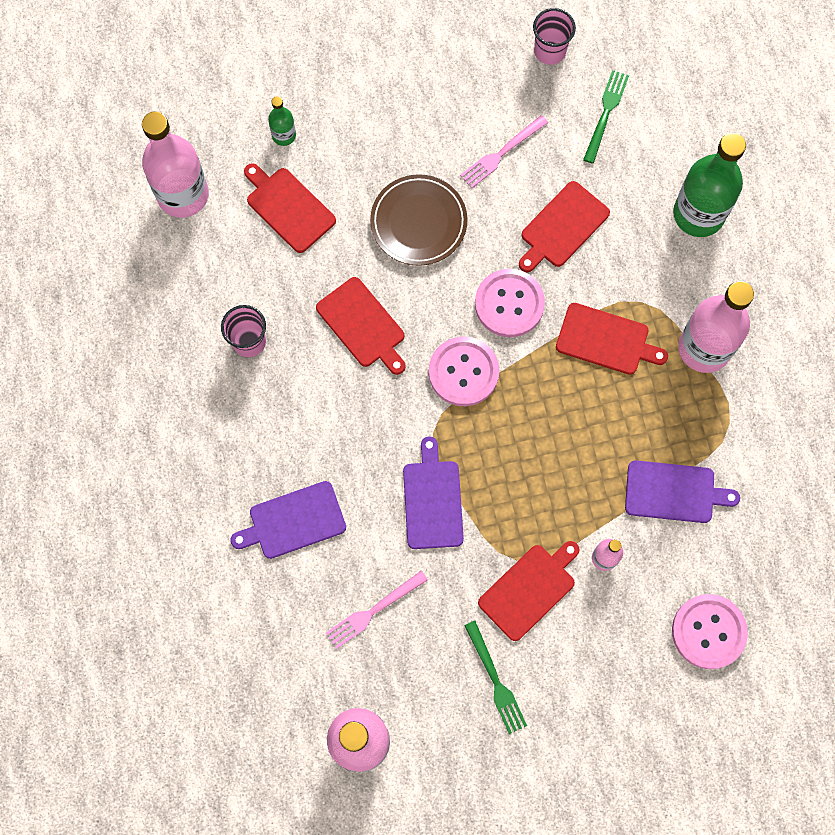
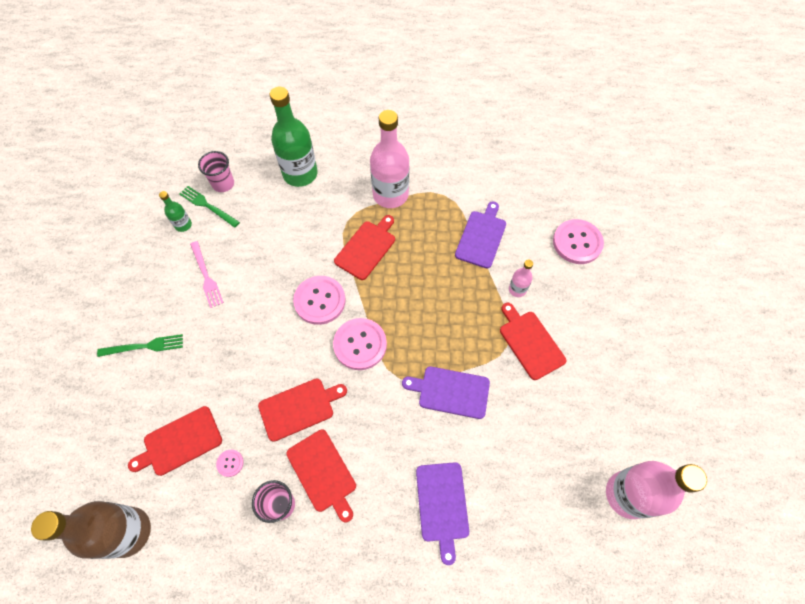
camera: 75 degrees left, 10 degrees down
pink bottle [142,112,209,218] -> brown bottle [31,501,151,559]
green bottle [268,96,296,146] -> green bottle moved to [159,191,192,232]
pink fork [326,571,428,649] -> none
brown plate [370,174,468,266] -> none
green fork [464,621,527,734] -> green fork moved to [97,334,183,357]
red cutting board [519,181,610,272] -> red cutting board moved to [286,430,356,522]
pink cup [533,8,576,65] -> pink cup moved to [198,151,234,192]
none -> pink button [216,450,244,477]

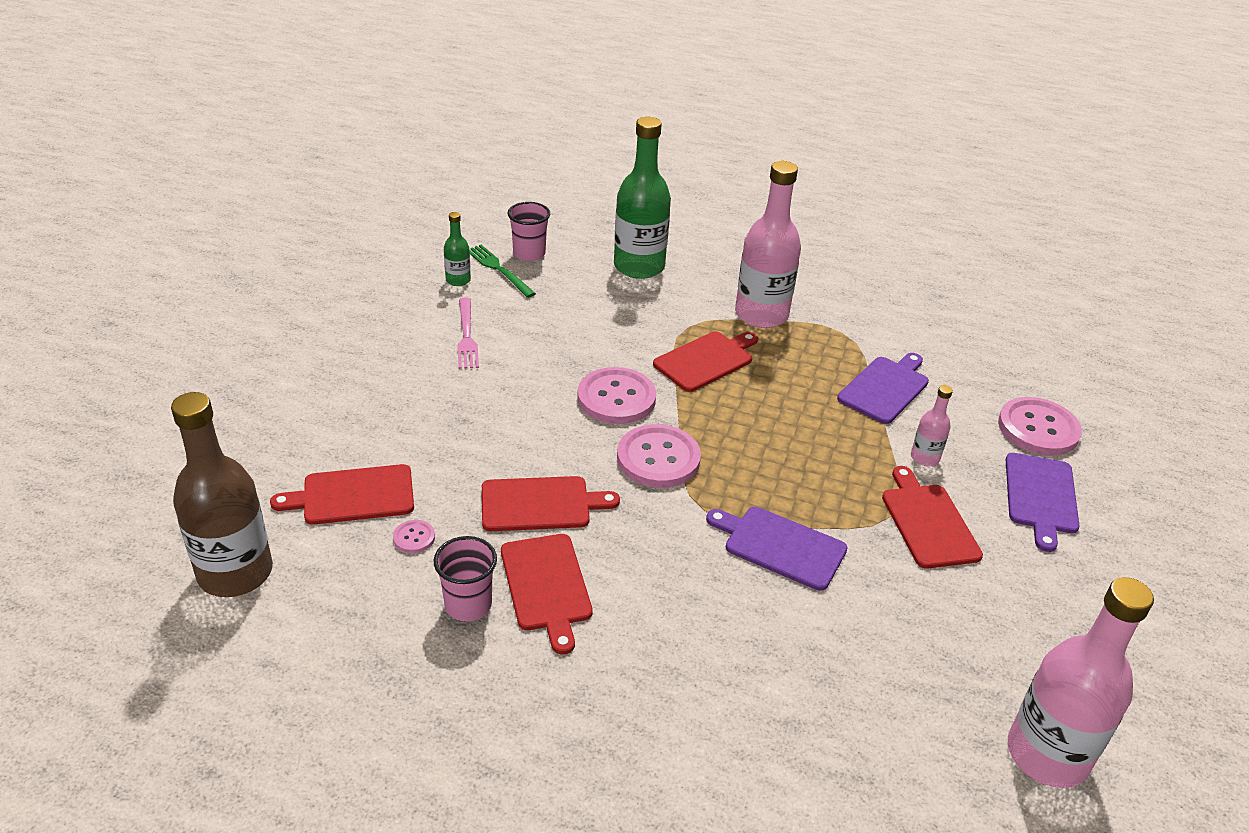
camera: 15 degrees right, 25 degrees down
green fork [97,334,183,357] -> none
purple cutting board [416,462,469,565] -> purple cutting board moved to [1006,453,1080,552]

